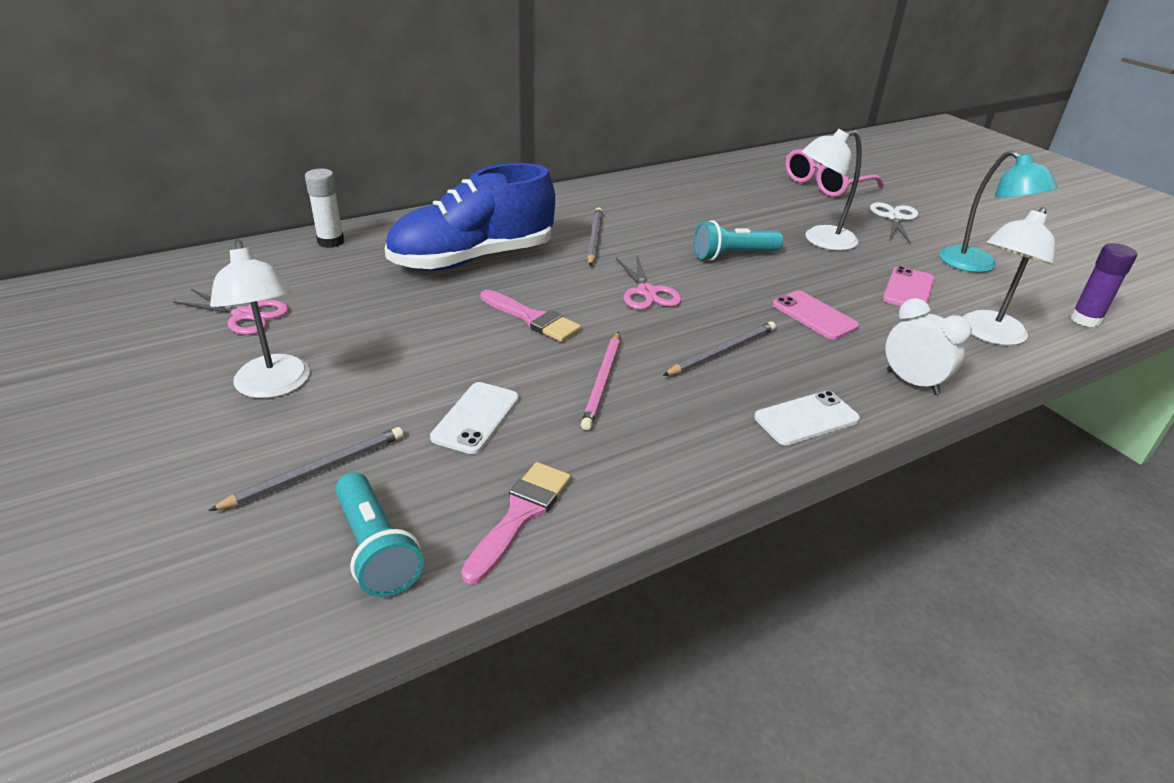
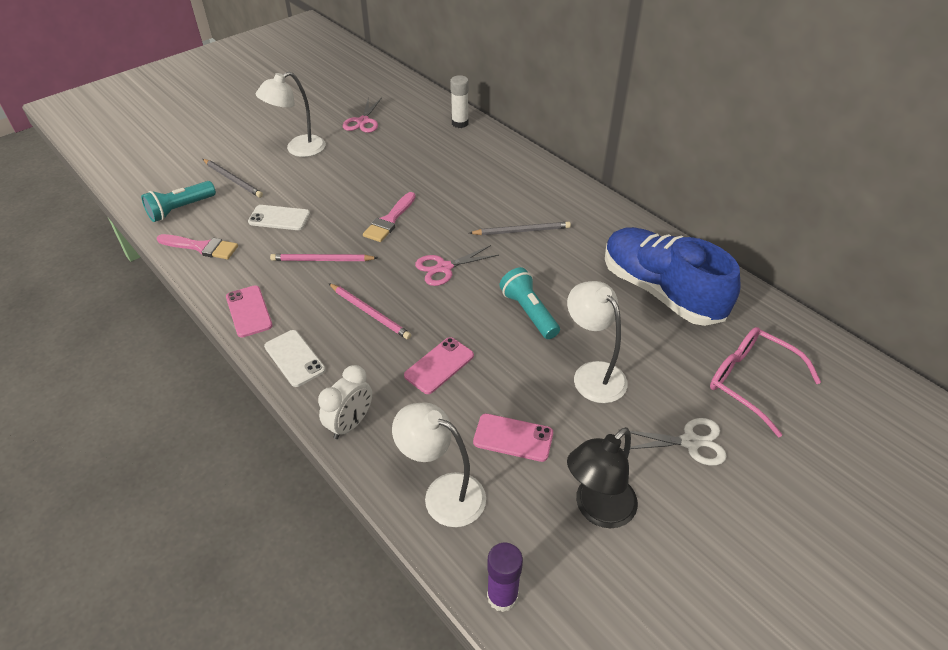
camera: 80 degrees right, 10 degrees up
blue shoe [384,163,555,271] -> blue shoe moved to [605,227,740,326]
grey pencil [663,321,776,376] -> pink pencil [329,283,411,339]
turquoise lamp [939,150,1058,273] -> black lamp [567,427,638,528]
none -> pink phone [226,285,273,337]

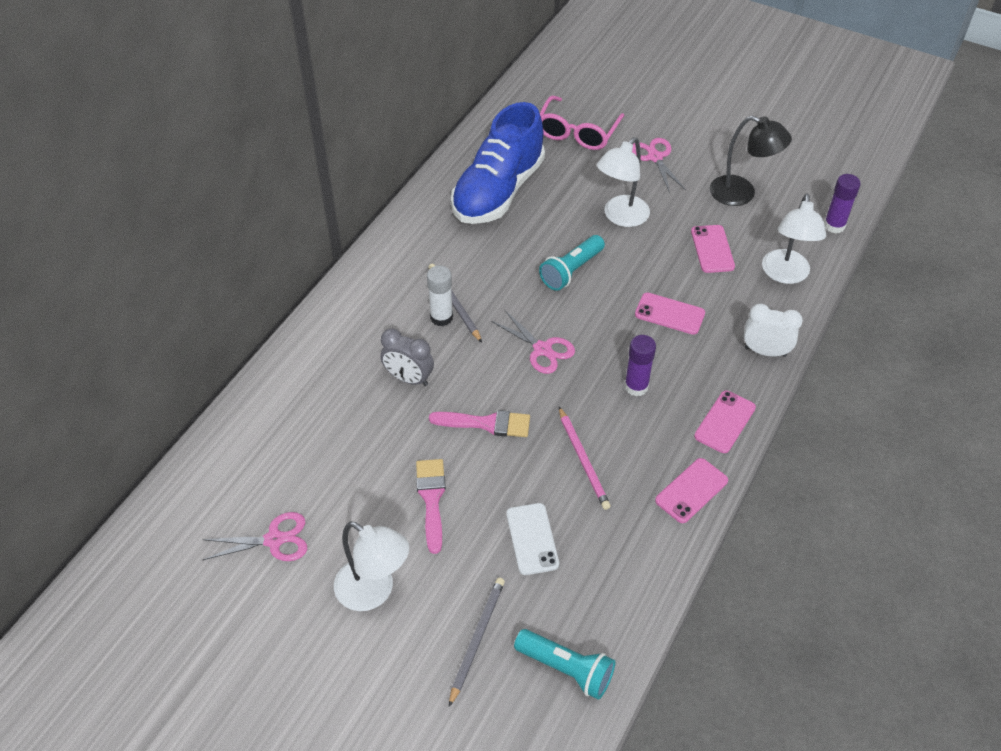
camera: 110 degrees left, 5 degrees up
pink brush [157,234,238,259] -> pink brush moved to [416,459,446,554]
white phone [264,330,326,387] -> pink phone [694,391,756,453]
pink pencil [329,283,411,339] -> purple glue stick [624,335,656,396]
white glue stick [450,75,469,128] -> white glue stick moved to [427,265,453,326]
white scissors [622,418,727,466] -> pink scissors [632,138,686,193]
none -> grey clock [380,328,434,386]

